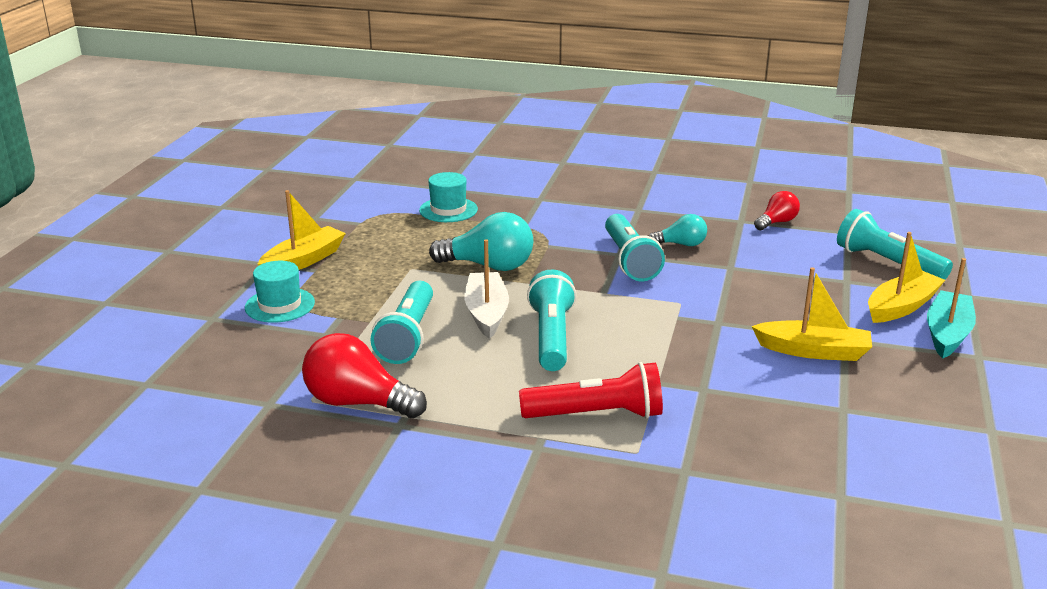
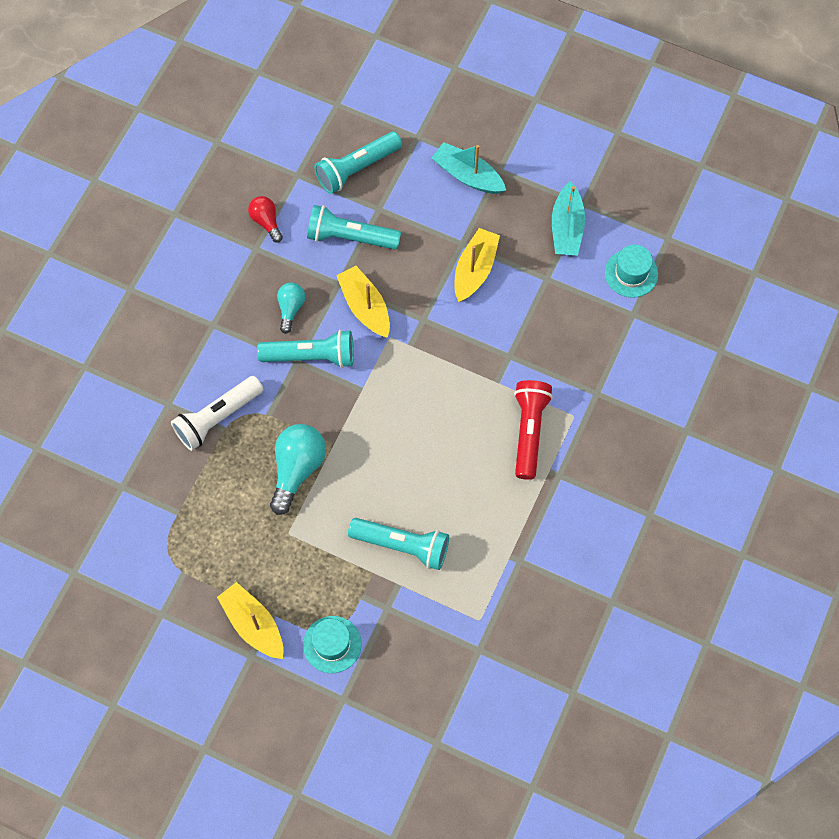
camera: 80 degrees left, 40 degrees up
red light bulb [302,333,427,418] -> none
turquoise hat [419,172,478,222] -> turquoise hat moved to [605,245,658,298]
white boat [464,239,509,339] -> none
turquoise flashlight [527,270,576,371] -> turquoise flashlight moved to [307,205,401,250]
yellow boat [868,232,945,323] -> yellow boat moved to [336,266,390,338]
none -> white flashlight [171,376,264,451]
none -> turquoise boat [552,181,585,256]

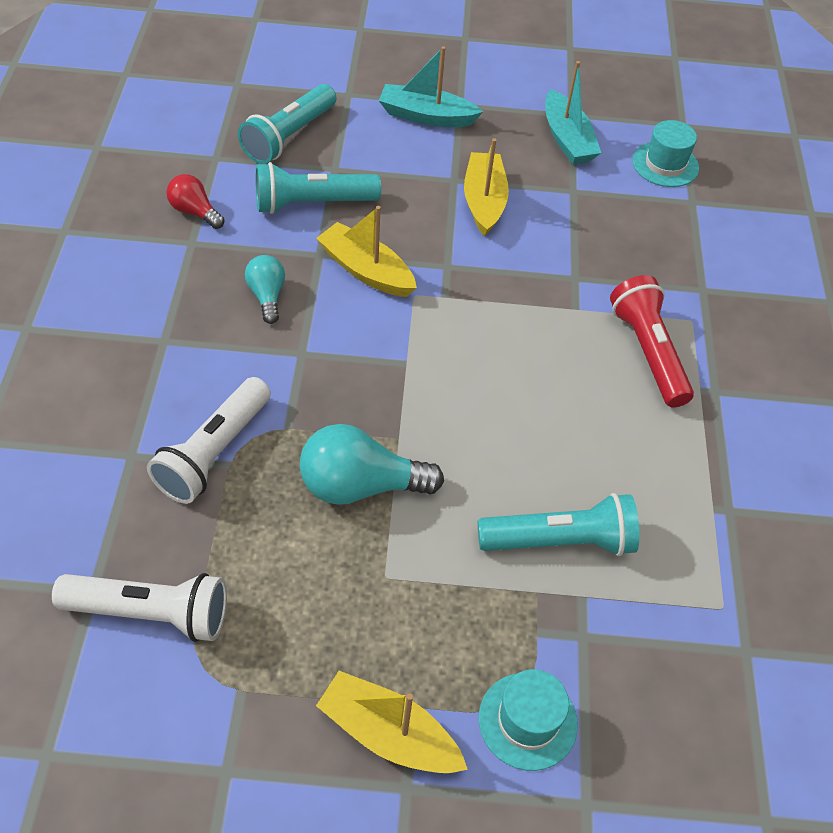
camera: 25 degrees left, 15 degrees down
turquoise flashlight [257,330,354,368] -> none
turquoise light bulb [270,424,326,515] -> turquoise light bulb turned 90 degrees counterclockwise [300,424,444,505]
none -> white flashlight [52,573,227,642]

